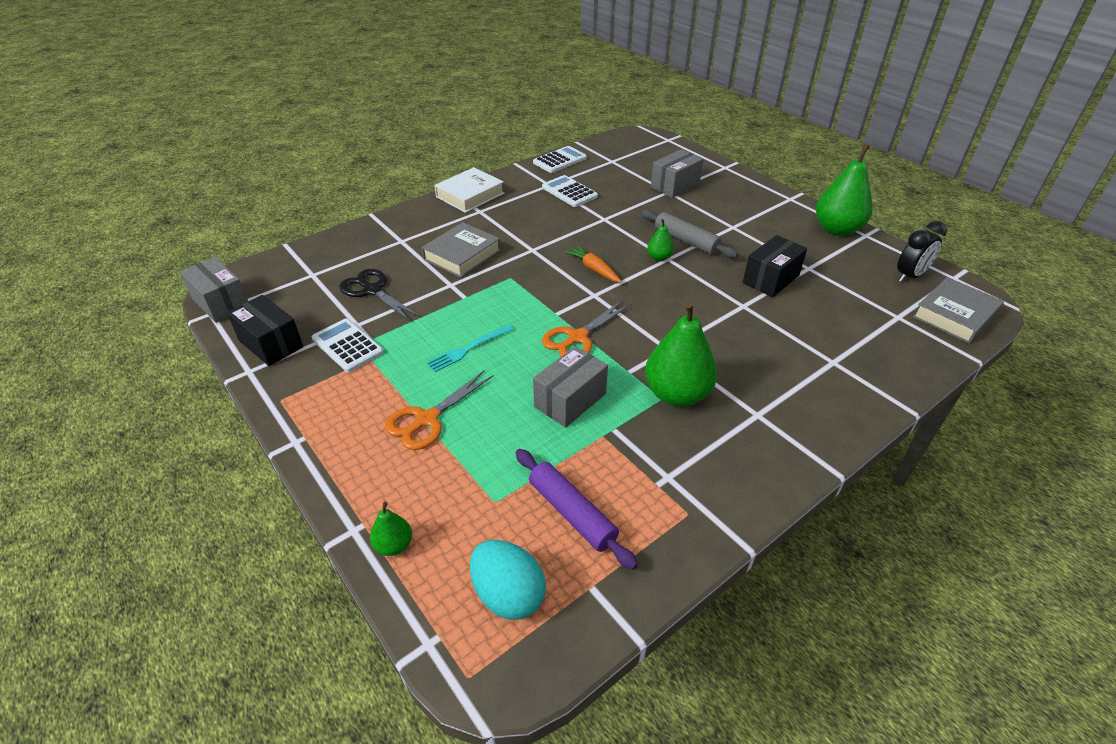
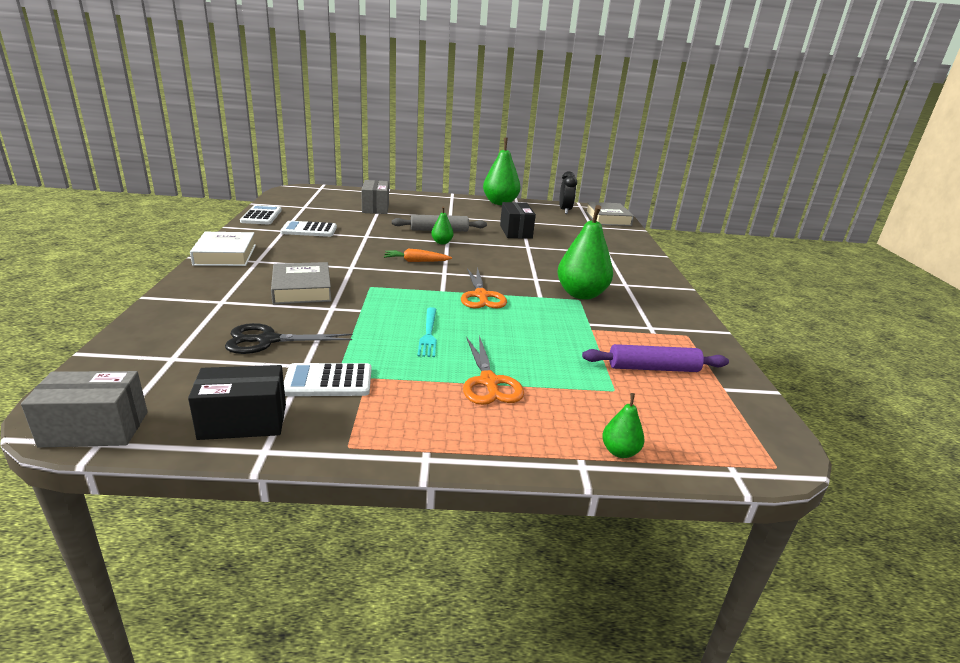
camera: 55 degrees left, 15 degrees down
turquoise egg [470,540,546,620] -> none
grey box [533,346,608,428] -> none

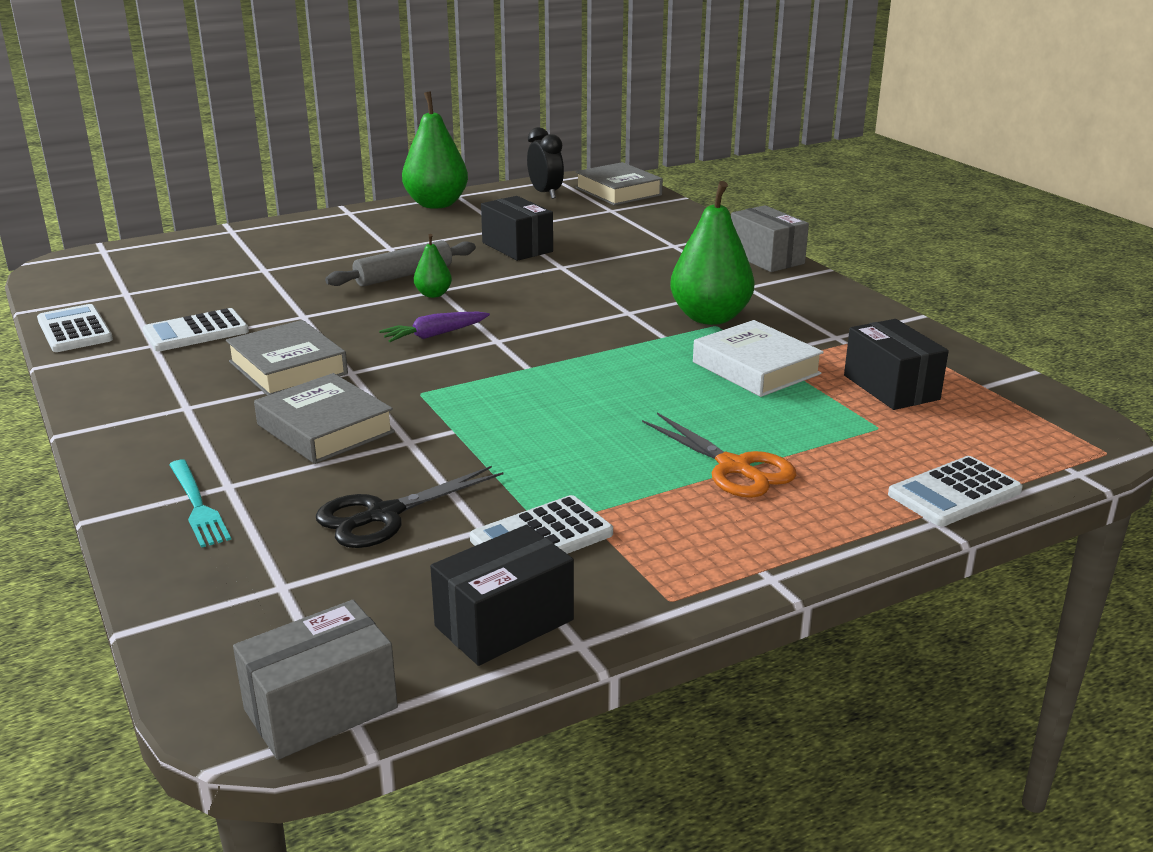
camera: 25 degrees left, 0 degrees up
white book [190,232,256,266] -> white book moved to [693,320,824,397]
grey box [361,180,389,214] -> grey box moved to [731,205,809,272]
orange carrot [384,249,452,262] -> purple carrot [379,312,490,342]
turquoise fork [417,307,437,357] -> turquoise fork moved to [169,460,231,548]
orange scissors [461,267,507,308] -> none
purple rolling pin [582,344,729,372] -> black box [844,319,949,410]
green pear [602,393,645,458] -> white calculator [888,456,1023,526]
none -> grey book [226,320,348,396]

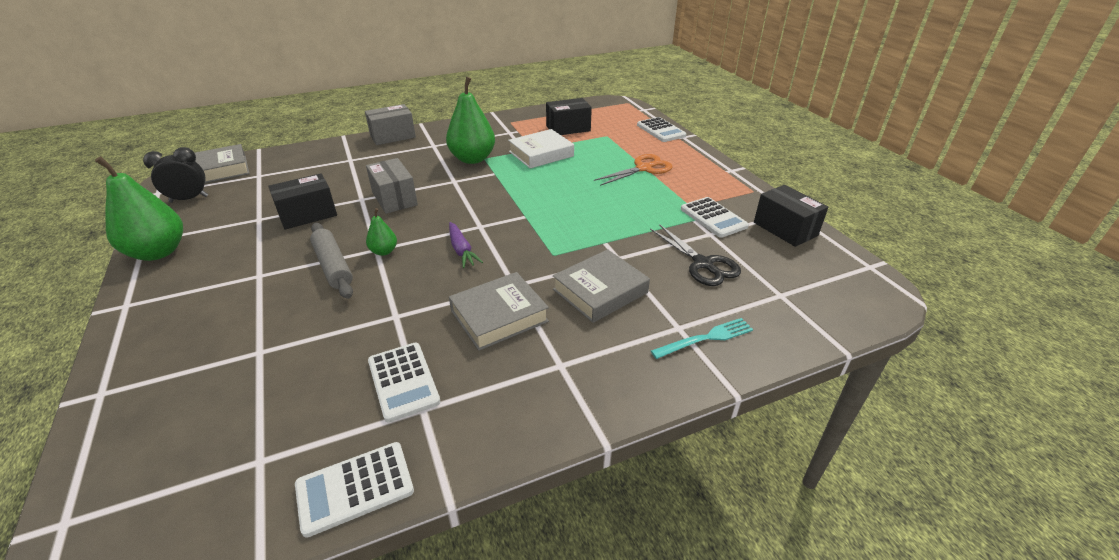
camera: 85 degrees left, 10 degrees up
grey box [233,600,398,760] -> grey box moved to [366,158,418,214]

